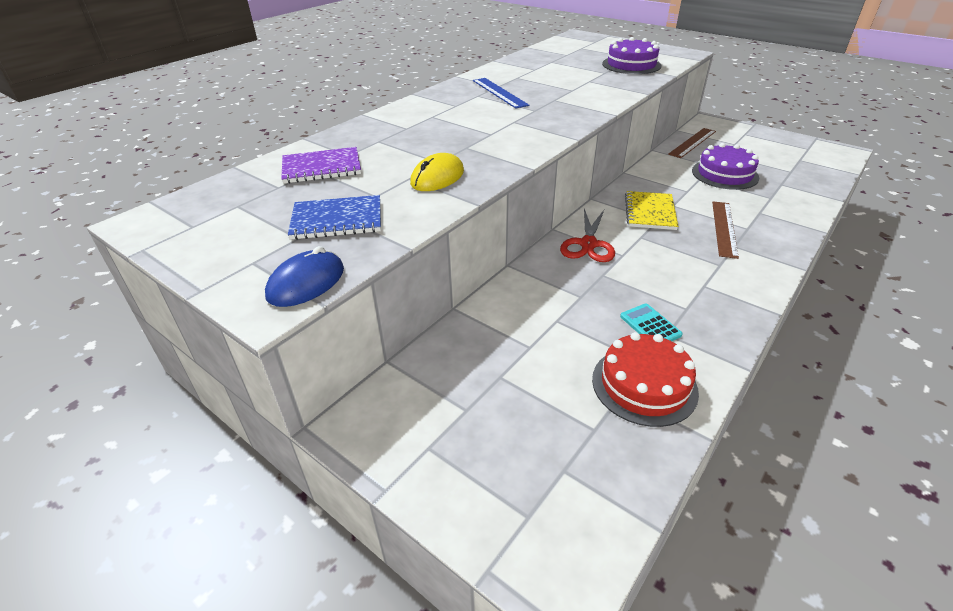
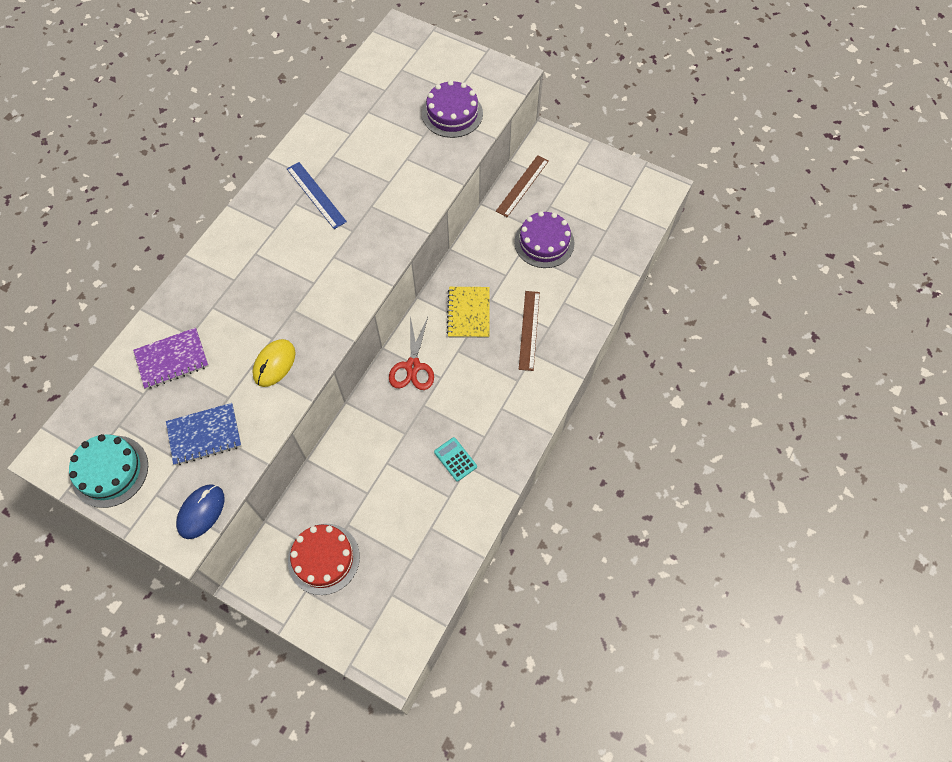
camera: 10 degrees left, 25 degrees up
red cake [592,332,699,427] -> red cake moved to [288,524,360,595]
none -> turquoise cake [69,434,148,508]

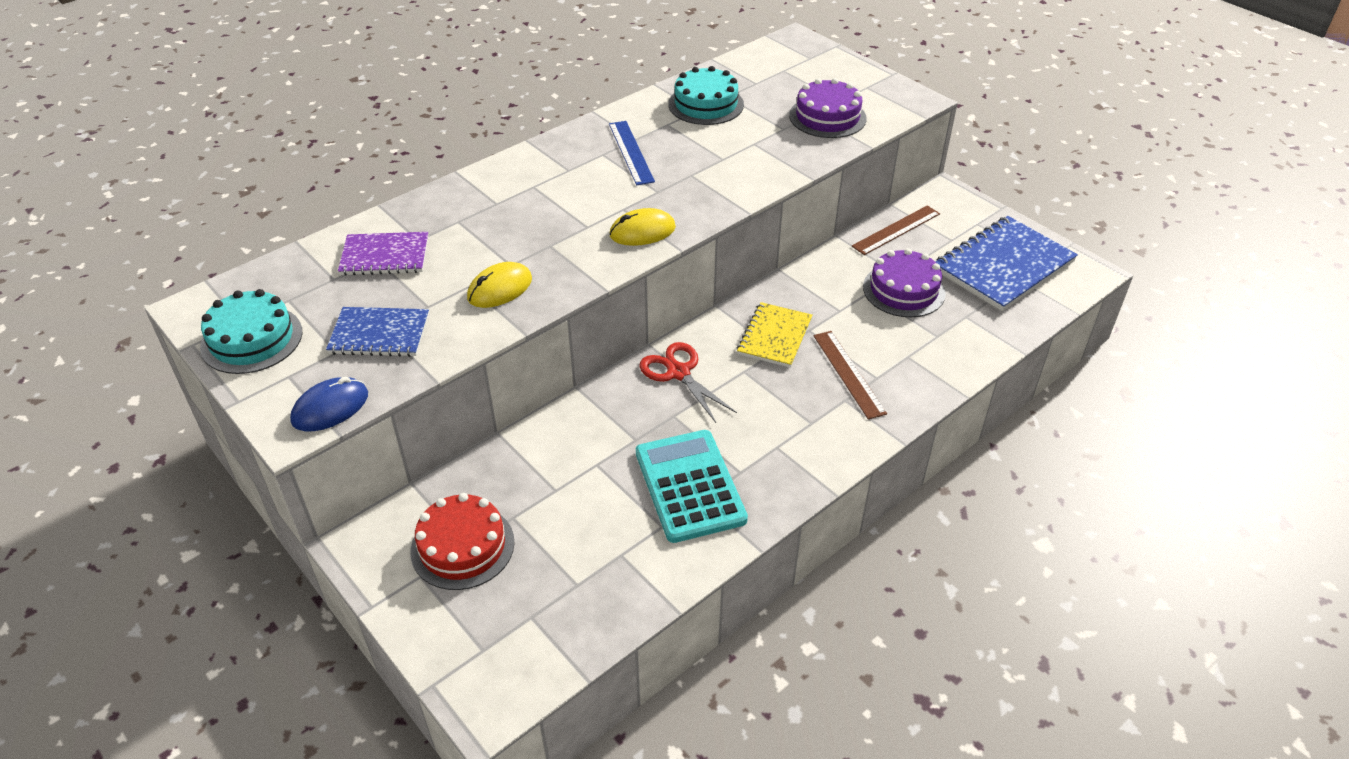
camera: 20 degrees right, 20 degrees down
red scissors [389,316,434,390] -> red scissors turned 120 degrees clockwise [639,342,737,423]
turquoise calculator [434,437,477,481] -> turquoise calculator [636,430,748,543], size x2.16
brown ruler [519,291,540,371] -> brown ruler turned 45 degrees counterclockwise [813,331,887,419]
none -> yellow mouse [609,208,676,246]
none -> turquoise cake [668,66,744,125]
none -> blue notebook [935,216,1078,311]

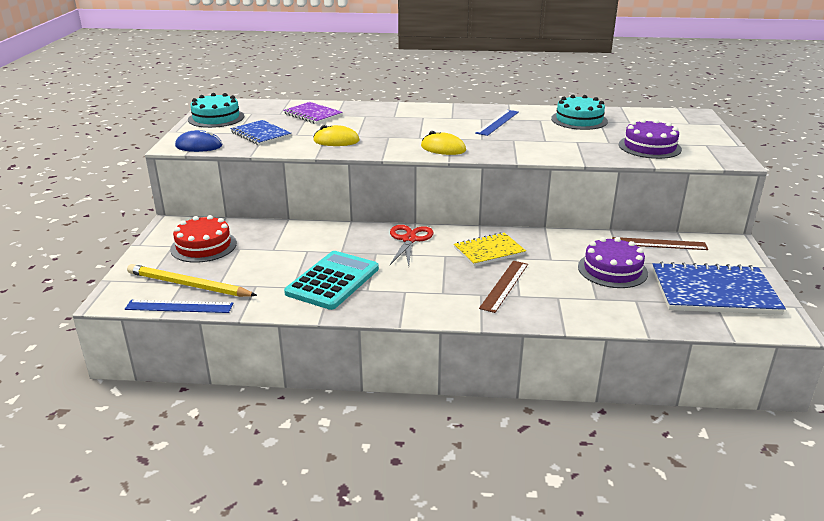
camera: 45 degrees right, 15 degrees down
none -> blue ruler [125,300,234,313]
none -> yellow pencil [127,264,257,297]

